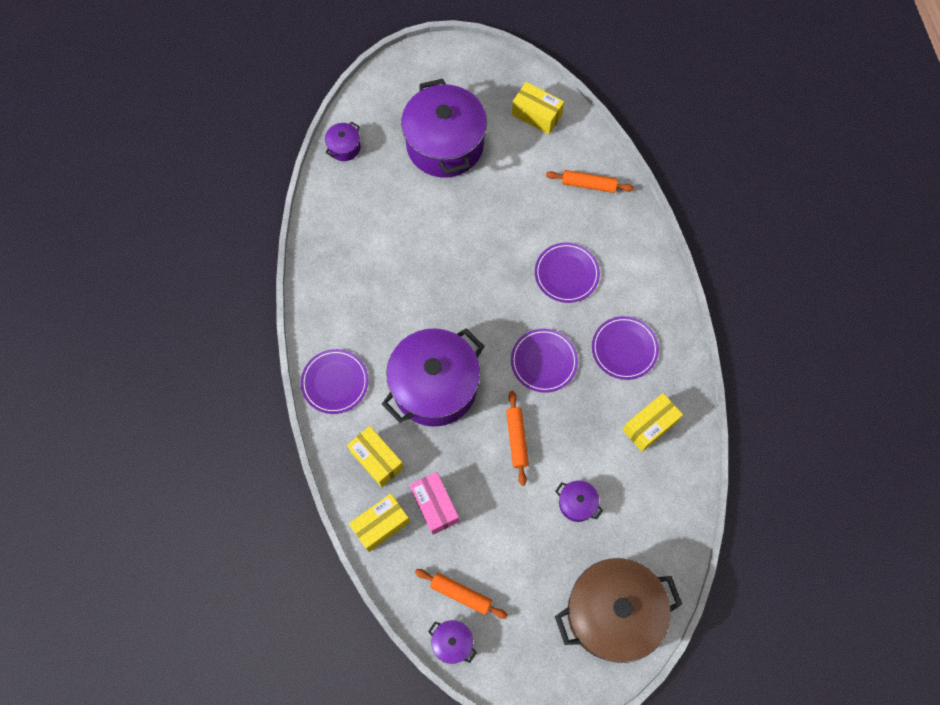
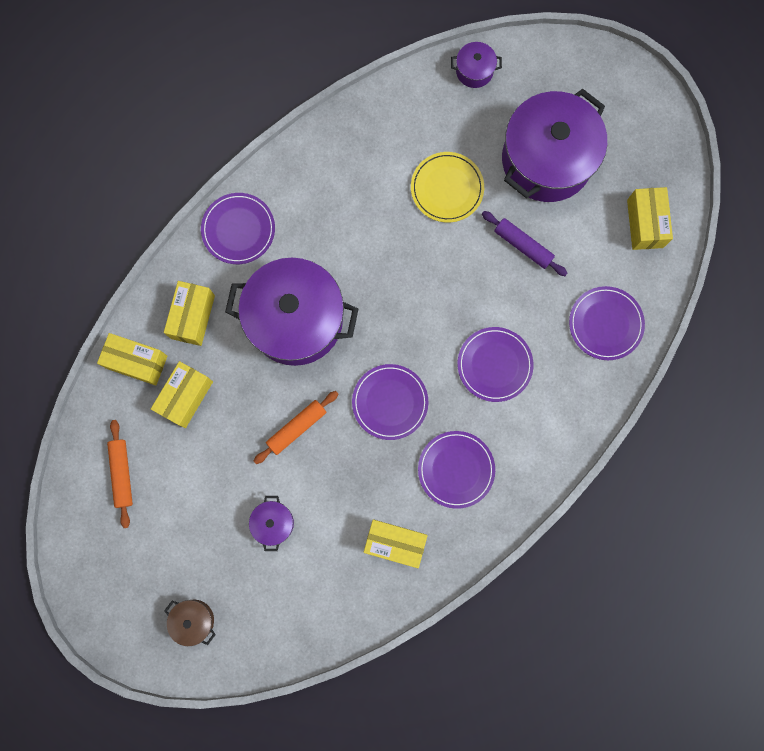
camera: 55 degrees right, 10 degrees up
pink box [410,472,459,535] -> yellow box [151,361,213,428]
purple pot [428,620,477,664] -> none
orange rolling pin [546,170,634,193] -> purple plate [569,286,645,360]
brown pot [555,558,682,663] -> brown pot [164,600,216,646], size x0.42
none -> yellow plate [411,152,484,223]
none -> purple rolling pin [482,211,568,276]

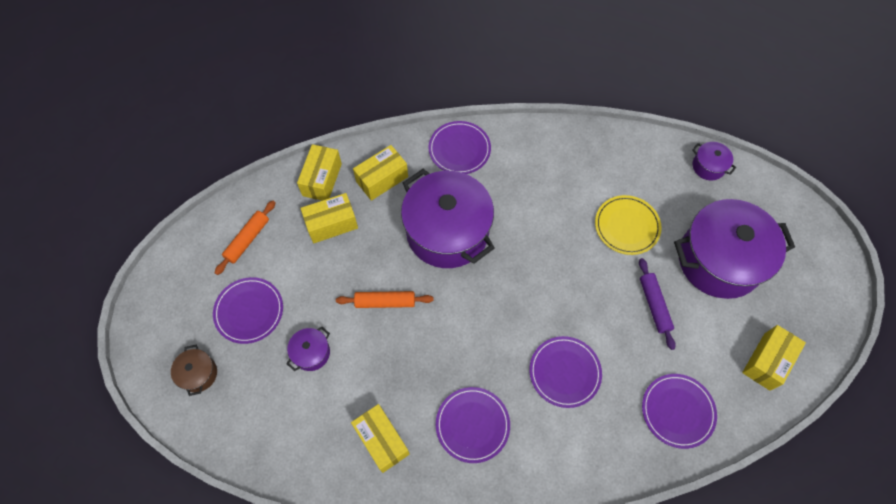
camera: 40 degrees right, 15 degrees down
yellow box [97,333,168,386] -> yellow box turned 45 degrees clockwise [297,144,342,201]
purple plate [352,364,428,440] -> purple plate moved to [213,277,283,344]

